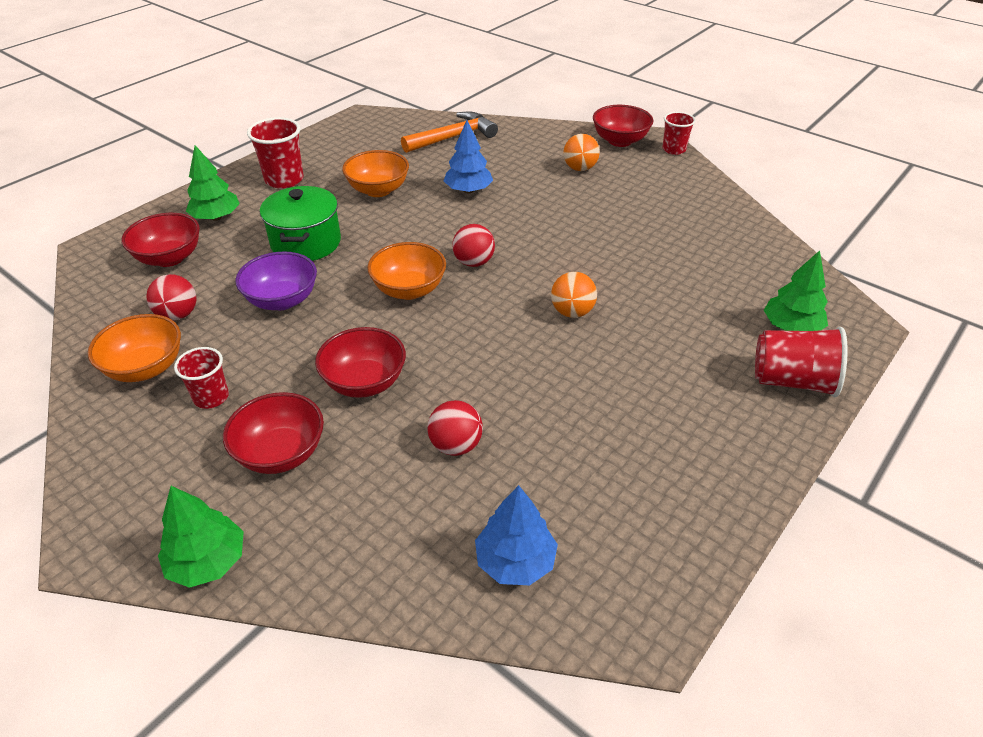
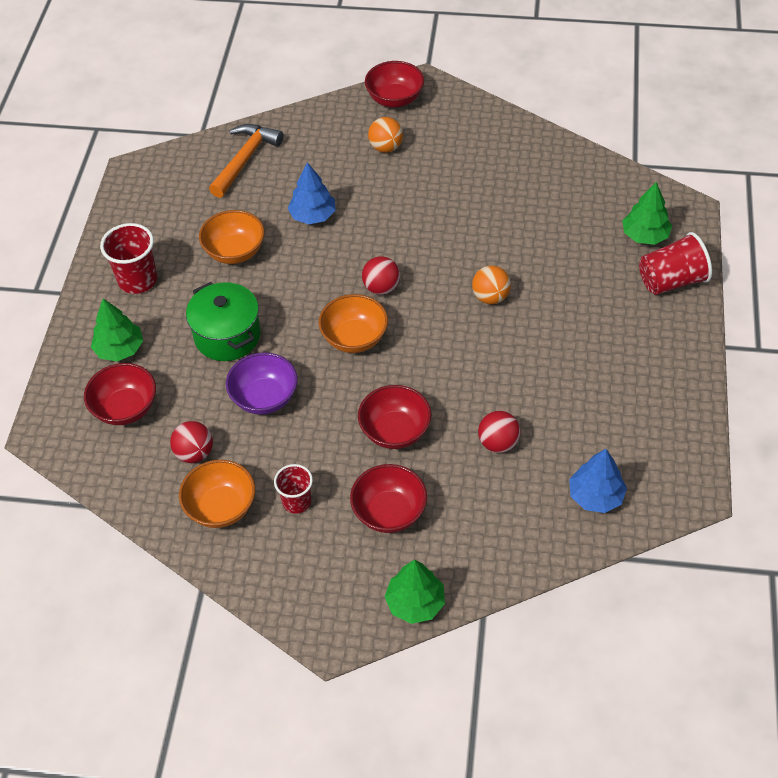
camera: 30 degrees left, 10 degrees up
red cup [662,112,696,155] -> none

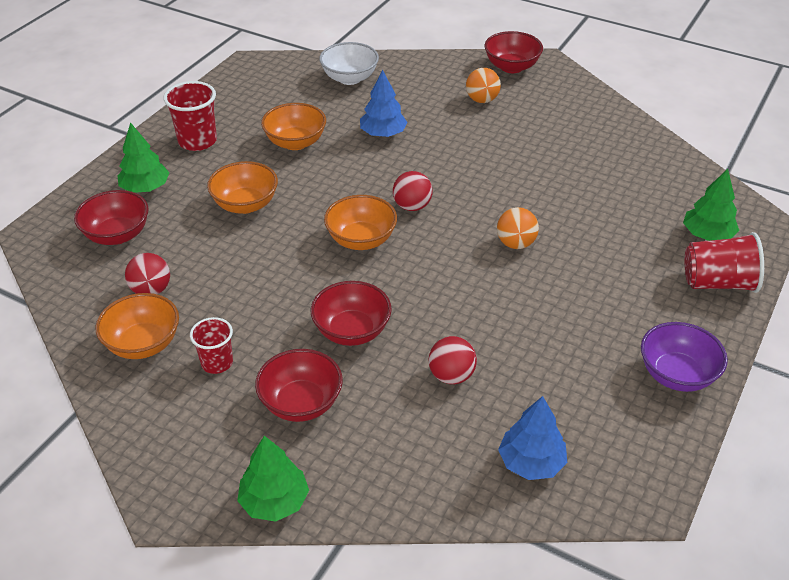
camera: 20 degrees right, 10 degrees down
green pot [186,282,261,361] -> orange bowl [207,161,278,214]
orange hammer [209,124,283,198] -> white bowl [319,42,379,85]
purple bowl [226,352,298,415] -> purple bowl moved to [641,322,728,392]

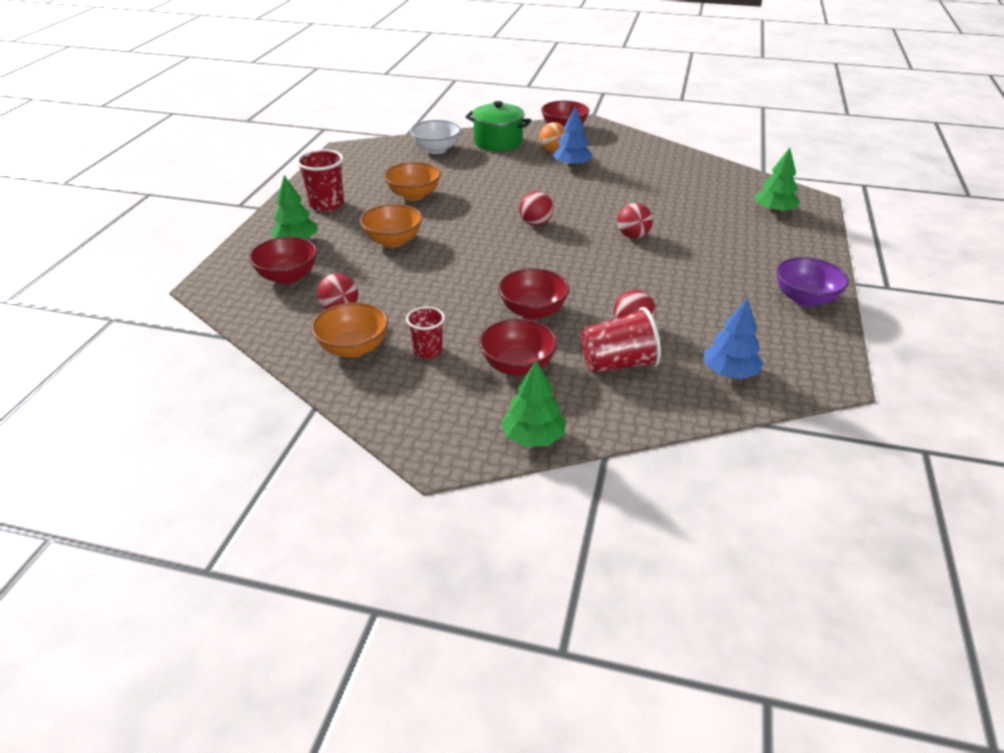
camera: 15 degrees left, 5 degrees down
orange bowl [324,195,397,250] -> none
blue tree [360,70,408,137] -> blue tree moved to [552,106,592,168]
orange ball [497,207,539,249] -> red ball [617,203,653,238]
red cup [685,232,764,293] -> red cup moved to [581,307,661,373]
none -> green pot [465,101,531,151]

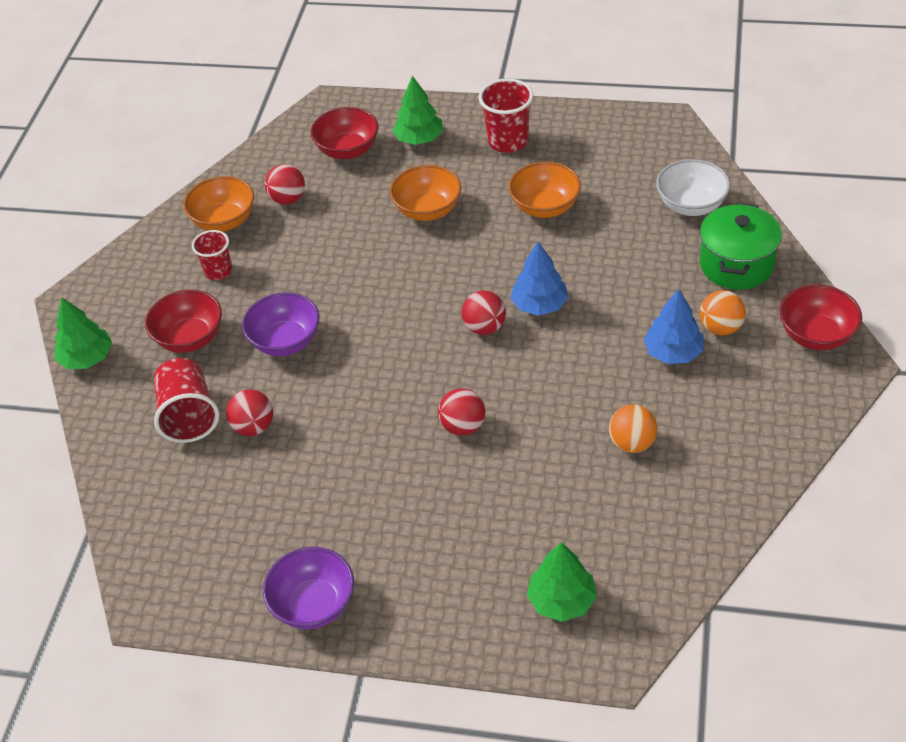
camera: 90 degrees right, 10 degrees up
red bowl [498,268,569,319] -> purple bowl [242,292,320,356]
blue tree [703,298,763,379] -> blue tree moved to [510,242,569,316]
none -> orange ball [609,404,657,453]

